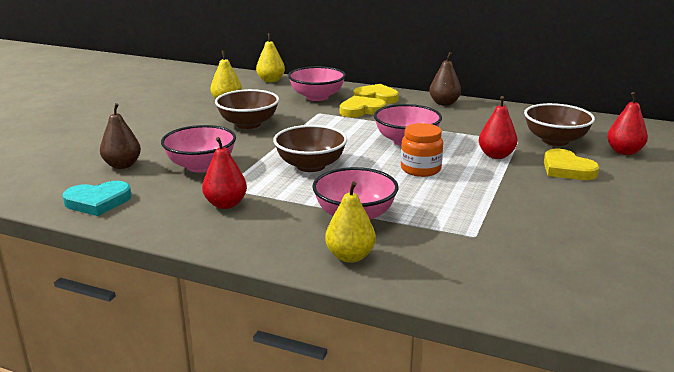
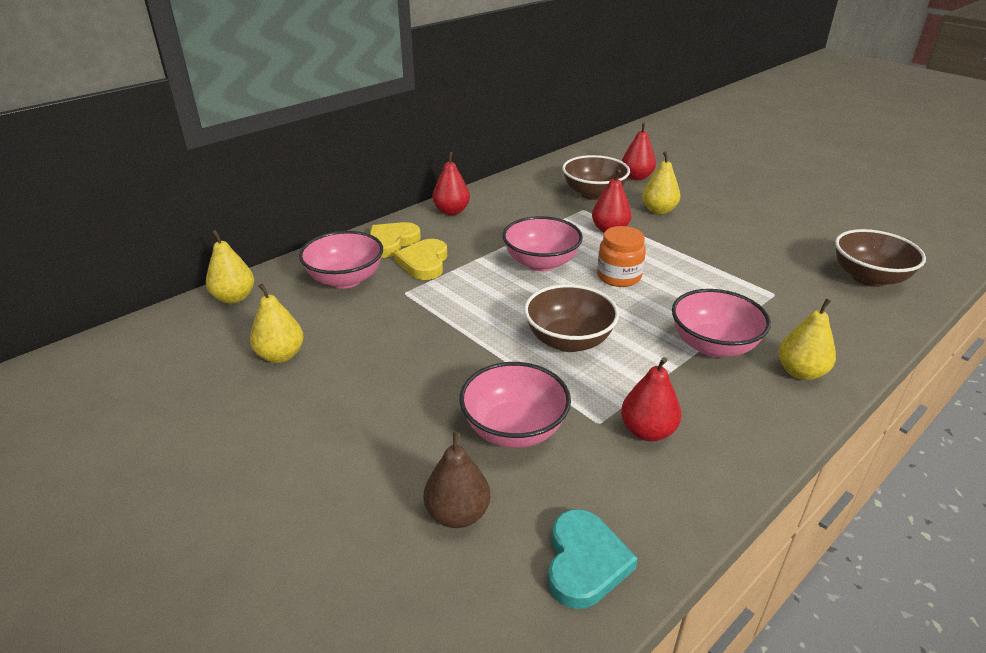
camera: 65 degrees left, 10 degrees up
brown bowl [215,89,279,129] -> brown bowl moved to [835,229,926,287]
brown pear [429,52,461,106] -> red pear [433,152,470,215]
yellow heart [544,149,600,180] -> yellow pear [642,151,680,214]

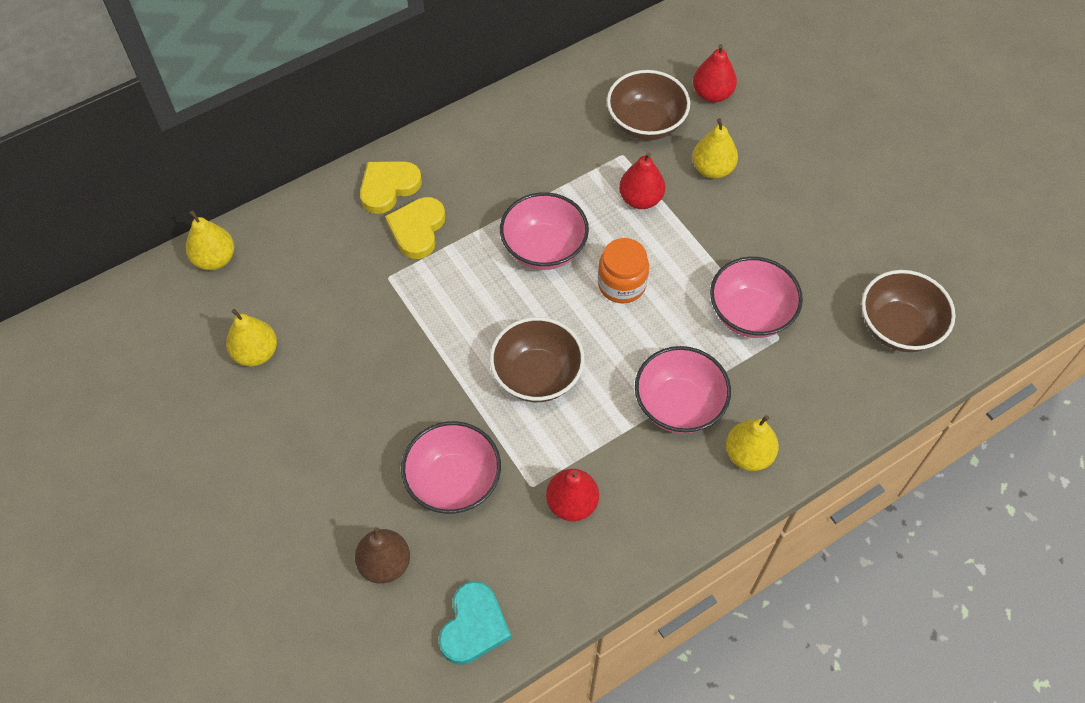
camera: 10 degrees right, 25 degrees up
pink bowl [299,231,383,289] -> pink bowl moved to [710,257,803,338]
red pear [433,152,470,215] -> none

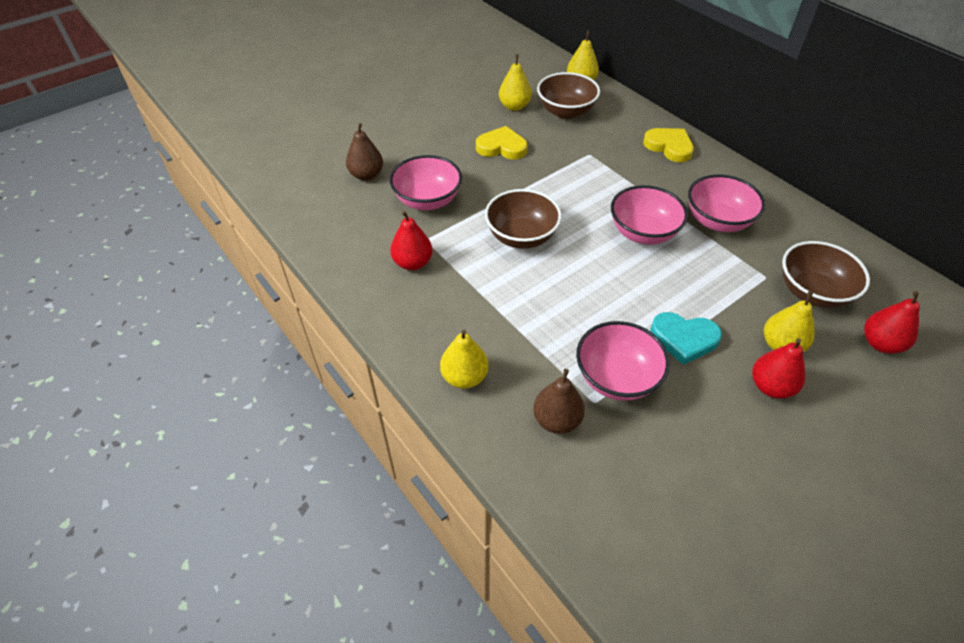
camera: 85 degrees right, 10 degrees down
yellow heart [385,197,445,259] -> yellow heart moved to [476,126,528,160]
turquoise heart [438,581,511,665] -> turquoise heart moved to [650,312,722,365]
orange jar [598,238,649,303] -> none
red pear [619,152,665,209] -> red pear moved to [752,338,805,399]
pink bowl [635,346,731,434] -> pink bowl moved to [688,174,765,232]
brown bowl [862,270,956,352] -> brown bowl moved to [537,72,600,119]
none -> brown pear [533,369,585,434]

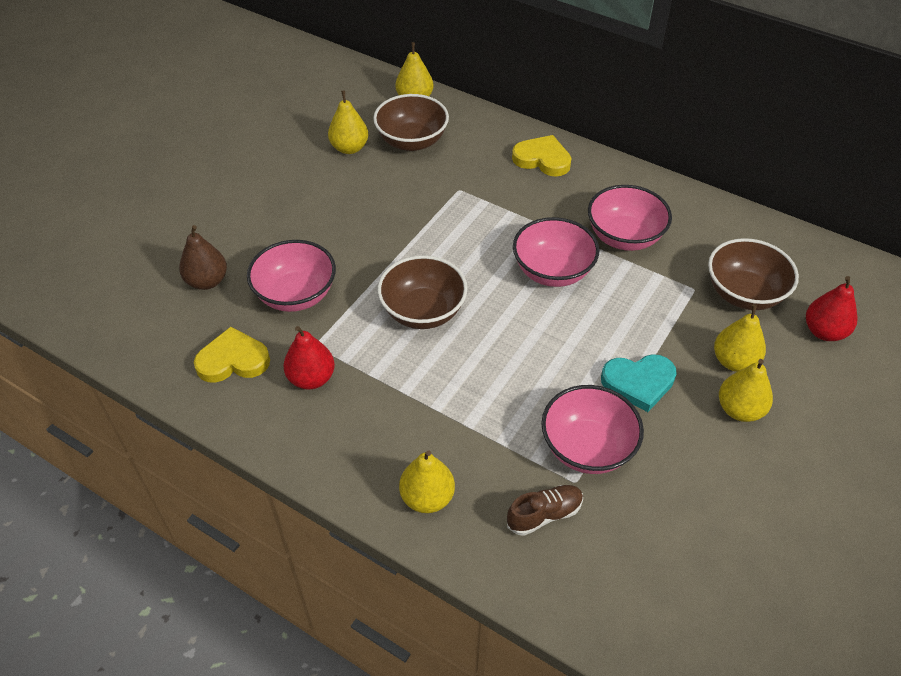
camera: 20 degrees left, 0 degrees up
yellow heart [476,126,528,160] -> yellow heart moved to [194,327,270,383]
brown pear [533,369,585,434] -> brown shoe [507,485,583,536]
red pear [752,338,805,399] -> yellow pear [719,359,773,422]

